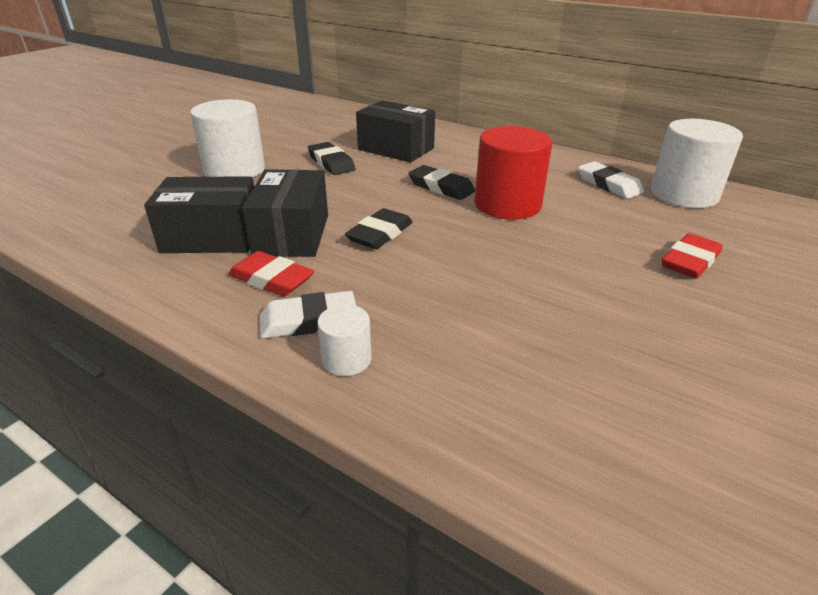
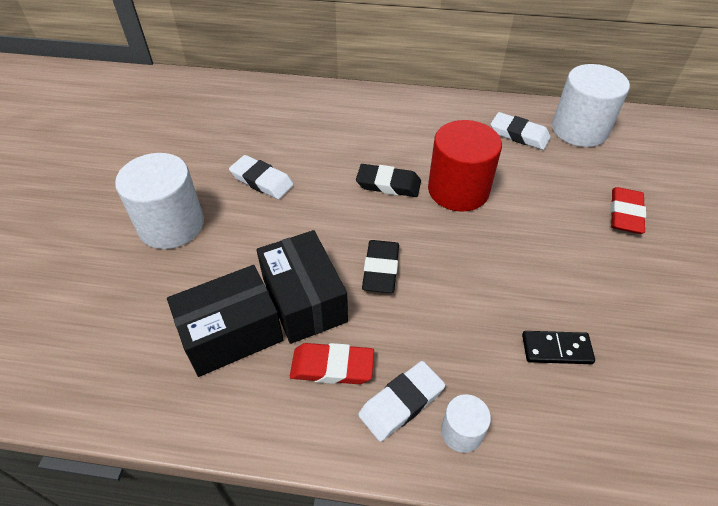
camera: 25 degrees left, 15 degrees up
black eraser [308,142,355,175] -> white eraser [229,155,294,199]
black box [356,100,435,162] -> none
none -> black domino [522,331,595,364]

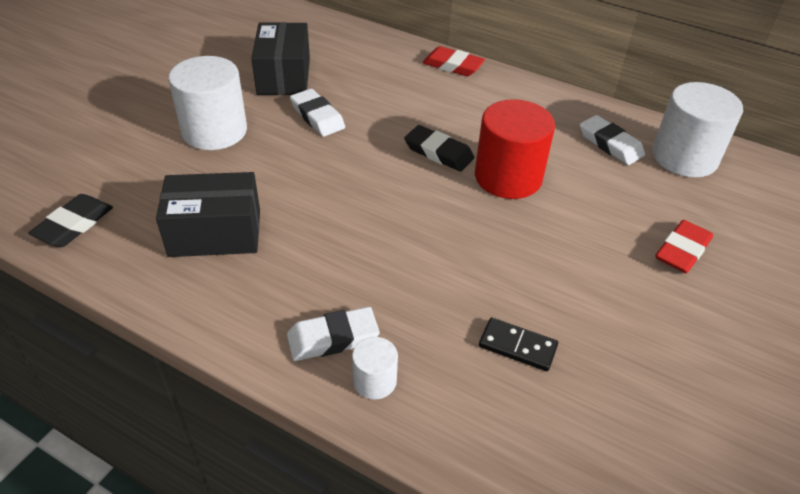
camera: 20 degrees right, 5 degrees down
black box [256,230,348,344] -> black box moved to [251,22,310,95]
red eraser [290,343,374,384] -> red eraser moved to [423,46,485,76]
black eraser [362,240,399,293] -> black eraser moved to [29,194,113,247]

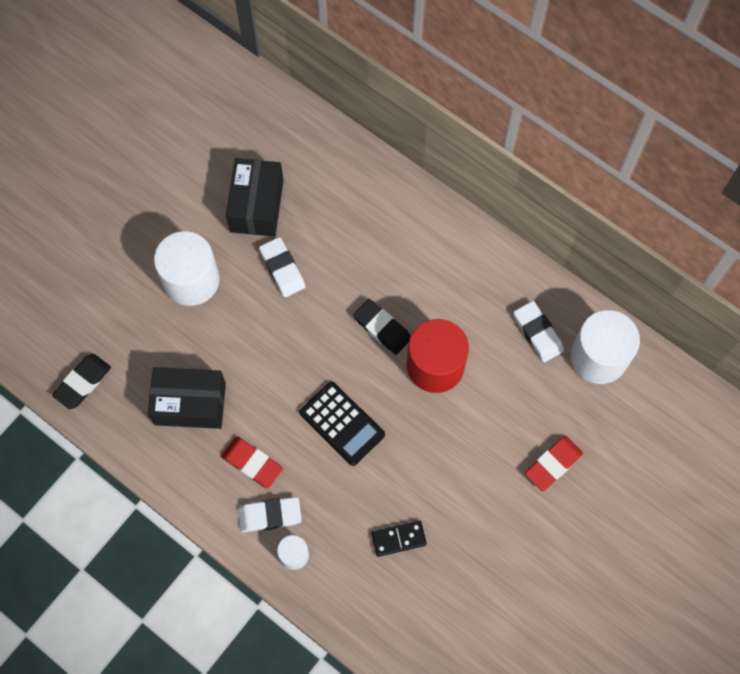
camera: 10 degrees right, 25 degrees up
red eraser [423,46,485,76] -> red eraser moved to [221,437,283,488]
black domino [479,318,558,371] -> black domino turned 45 degrees counterclockwise [371,521,427,557]
none -> black calculator [299,382,385,466]

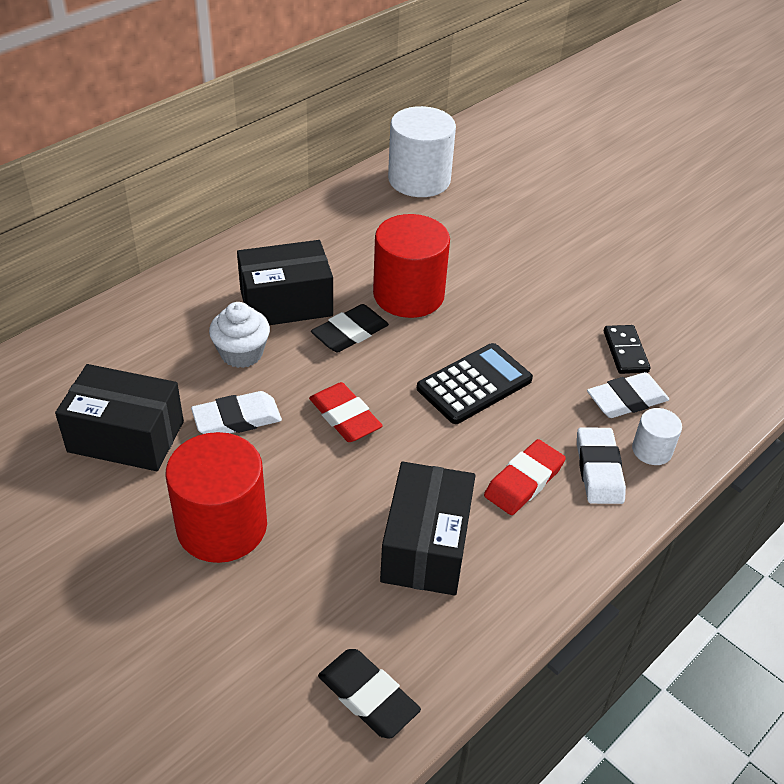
camera: 85 degrees left, 25 degrees down
white cylinder [154,231,220,306] -> red cylinder [166,432,267,563]
white eraser [514,301,564,362] -> white eraser moved to [587,372,669,418]
red eraser [525,436,583,491] -> red eraser moved to [309,382,383,442]
none -> white cupcake [209,302,270,368]
none -> black box [237,240,333,325]

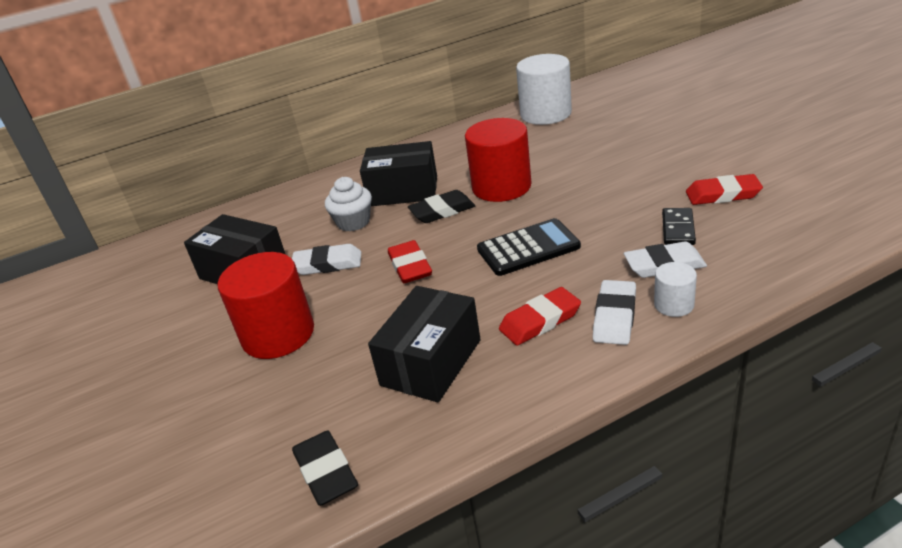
camera: 25 degrees right, 10 degrees down
none -> red eraser [686,174,763,205]

